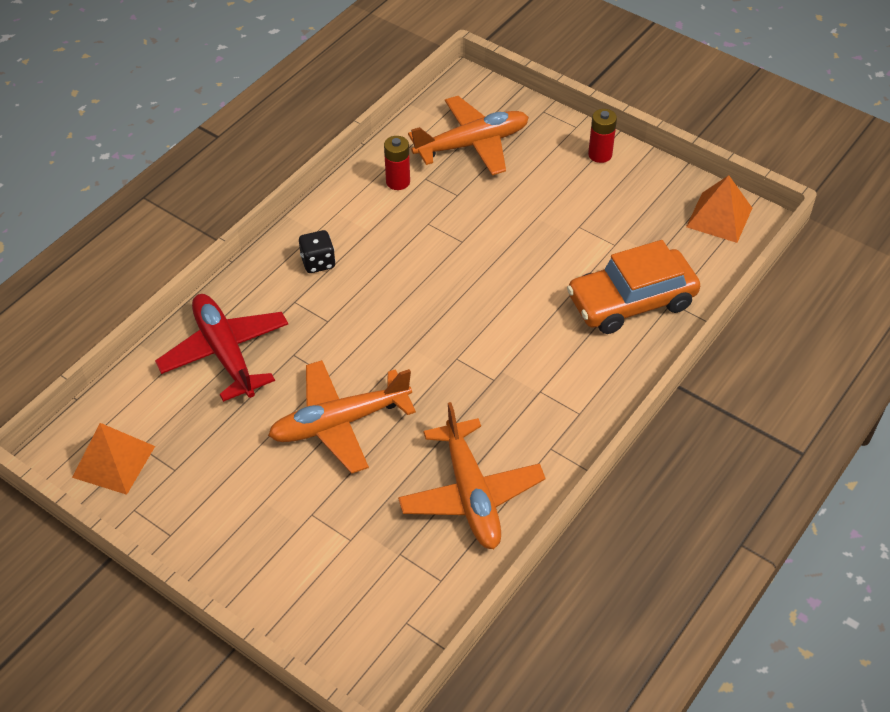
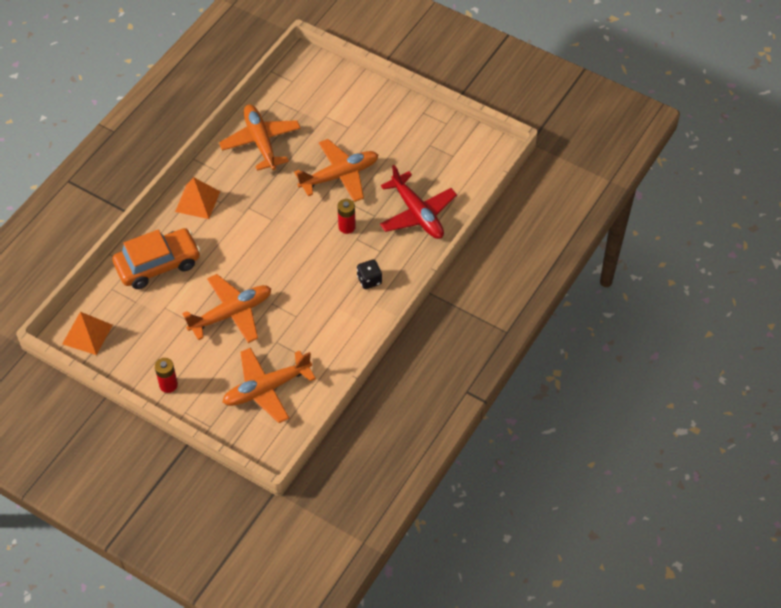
camera: 175 degrees right, 5 degrees up
orange pyramid [72,423,155,495] -> orange pyramid moved to [175,177,220,219]
red battery [384,136,410,190] -> red battery moved to [337,199,356,234]
none -> orange plane [182,274,271,343]

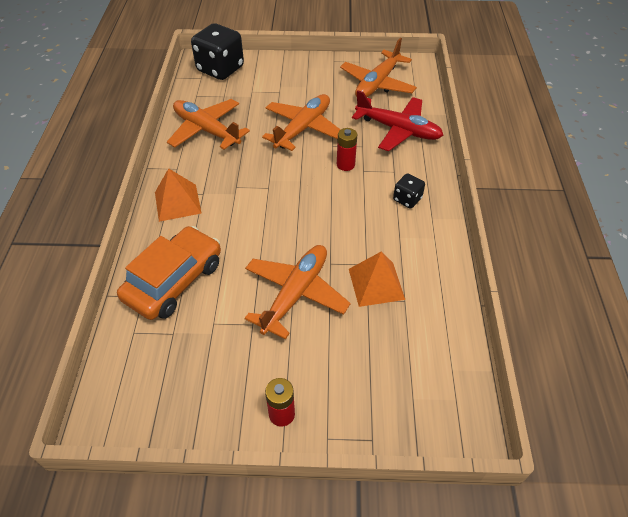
camera: 30 degrees left, 5 degrees down
orange pyramid [62,312,113,355] -> orange pyramid moved to [349,252,405,307]
orange plane [222,348,316,423] -> orange plane moved to [340,38,417,97]
none -> black dice [191,23,244,80]

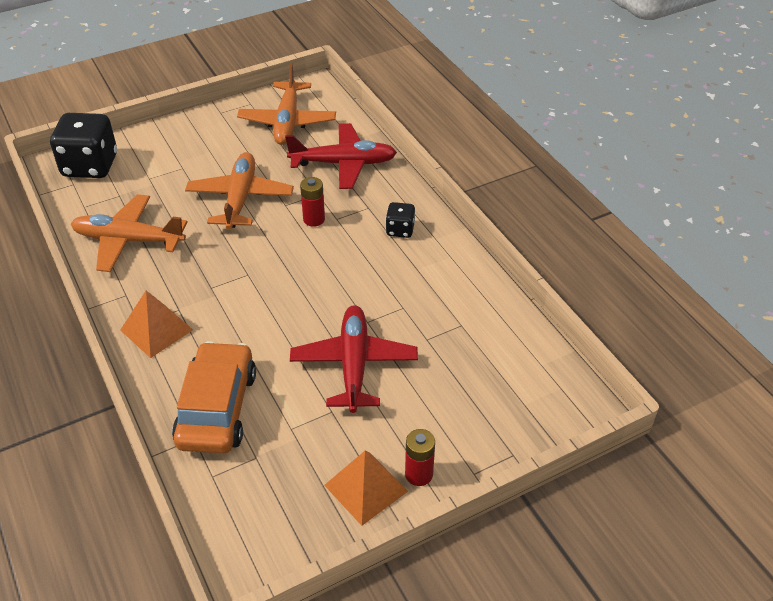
camera: 30 degrees left, 5 degrees down
orange plane [244,245,351,340] -> red plane [290,305,418,413]
orange pyramid [349,252,405,307] -> orange pyramid moved to [324,451,408,526]

